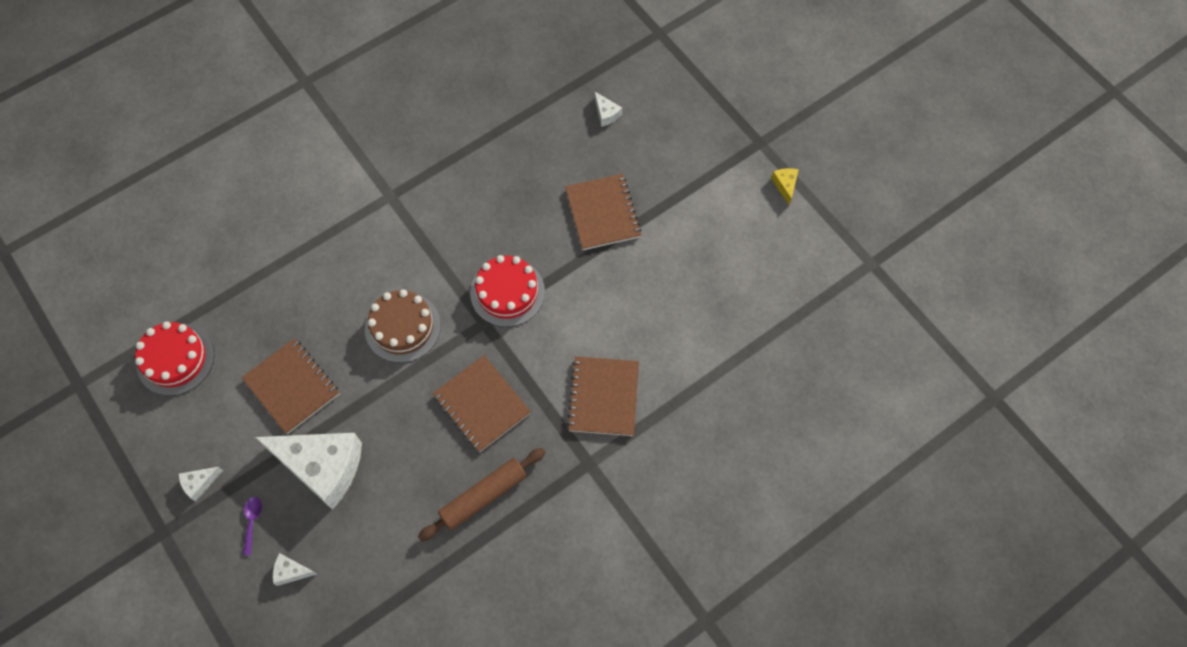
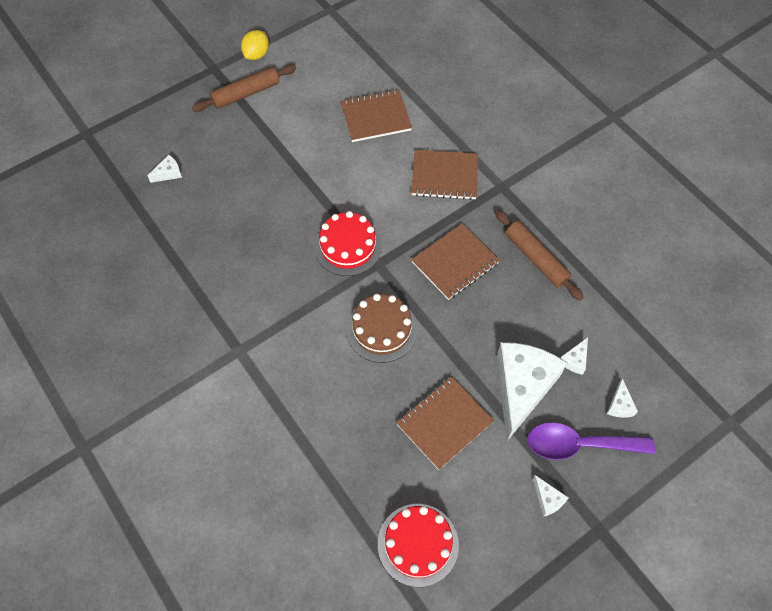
camera: 90 degrees left, 5 degrees down
purple spoon [243,497,262,555] -> purple spoon [527,422,655,460], size x2.32
brown notebook [565,174,642,250] -> brown notebook moved to [340,89,412,142]
yellow cheese [771,168,799,205] -> yellow lemon [241,30,269,60]
none -> brown rolling pin [192,64,296,112]
none -> white cheese [561,337,588,375]

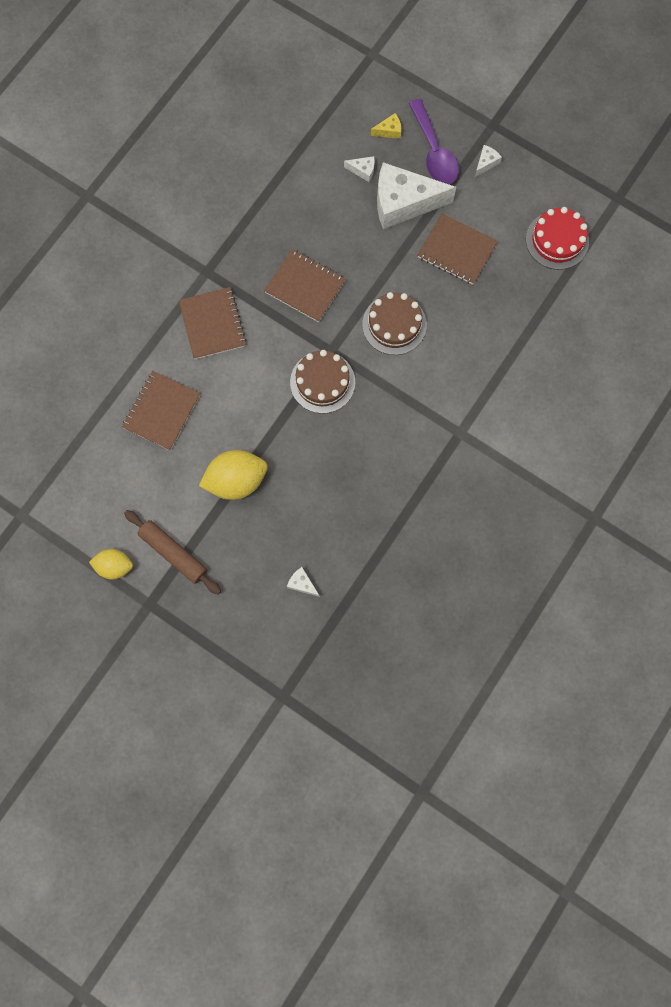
camera: 110 degrees left, 15 degrees up
red cake [314,211,382,276] -> brown cake [290,350,355,414]
brown notebook [340,89,412,142] -> brown notebook turned 60 degrees clockwise [122,371,201,451]
brown rolling pin [495,210,584,300] -> none
white cheese [607,378,638,418] -> yellow cheese [371,113,401,139]
none -> yellow lemon [199,450,268,500]

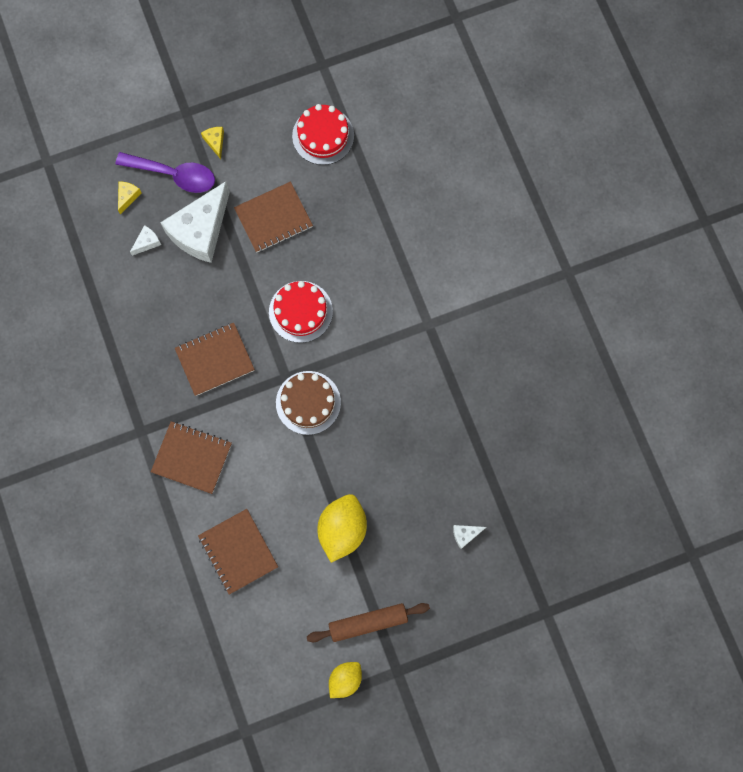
camera: 55 degrees left, 0 degrees up
brown cake [362,292,427,355] -> red cake [269,281,333,343]
white cheese [475,145,502,177] -> yellow cheese [201,127,224,159]

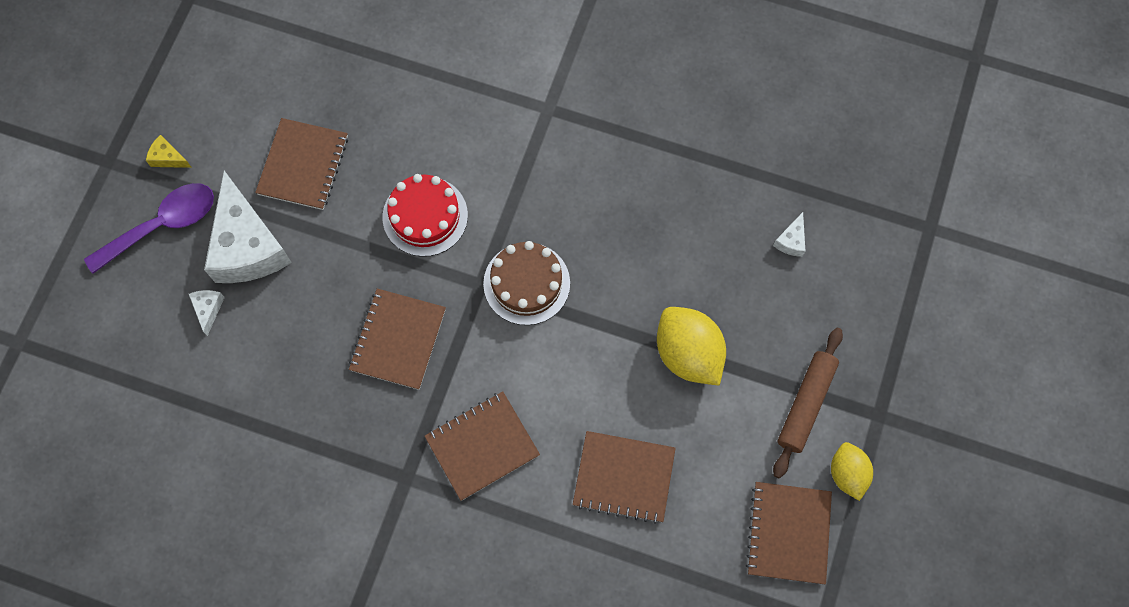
camera: 50 degrees left, 5 degrees down
yellow cheese [118,181,142,215] -> none
red cake [292,104,354,165] -> none
none -> brown notebook [746,482,832,585]

